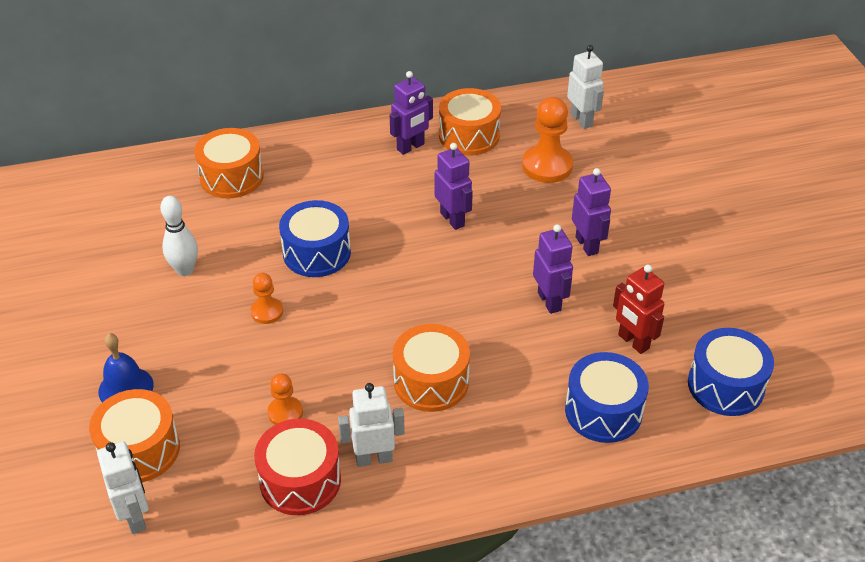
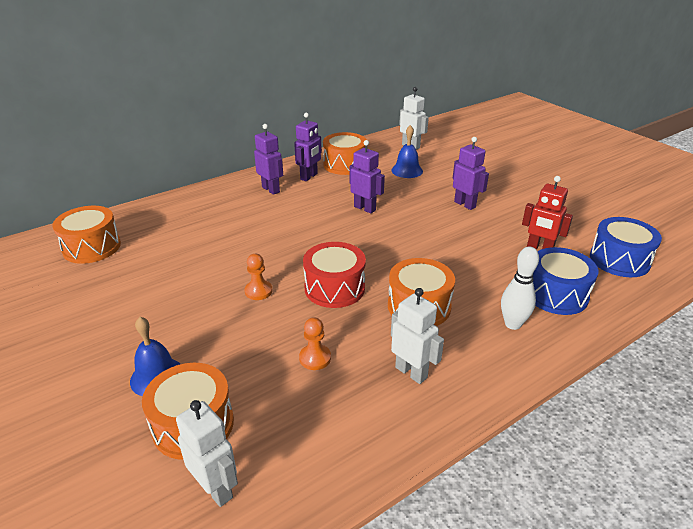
camera: 20 degrees left, 10 degrees down
white bowling pin [160,196,198,276] -> white bowling pin moved to [501,247,539,330]
orange drum [194,128,264,199] -> orange drum moved to [52,206,121,264]
red drum [254,419,341,515] -> red drum moved to [303,242,366,308]
blue drum [279,200,351,277] -> none
white robot [338,383,405,467] -> white robot turned 75 degrees clockwise [391,288,444,384]
orange pawn [522,97,573,183] -> blue bell [391,125,423,178]
purple robot [533,224,573,314] -> purple robot moved to [254,124,283,195]

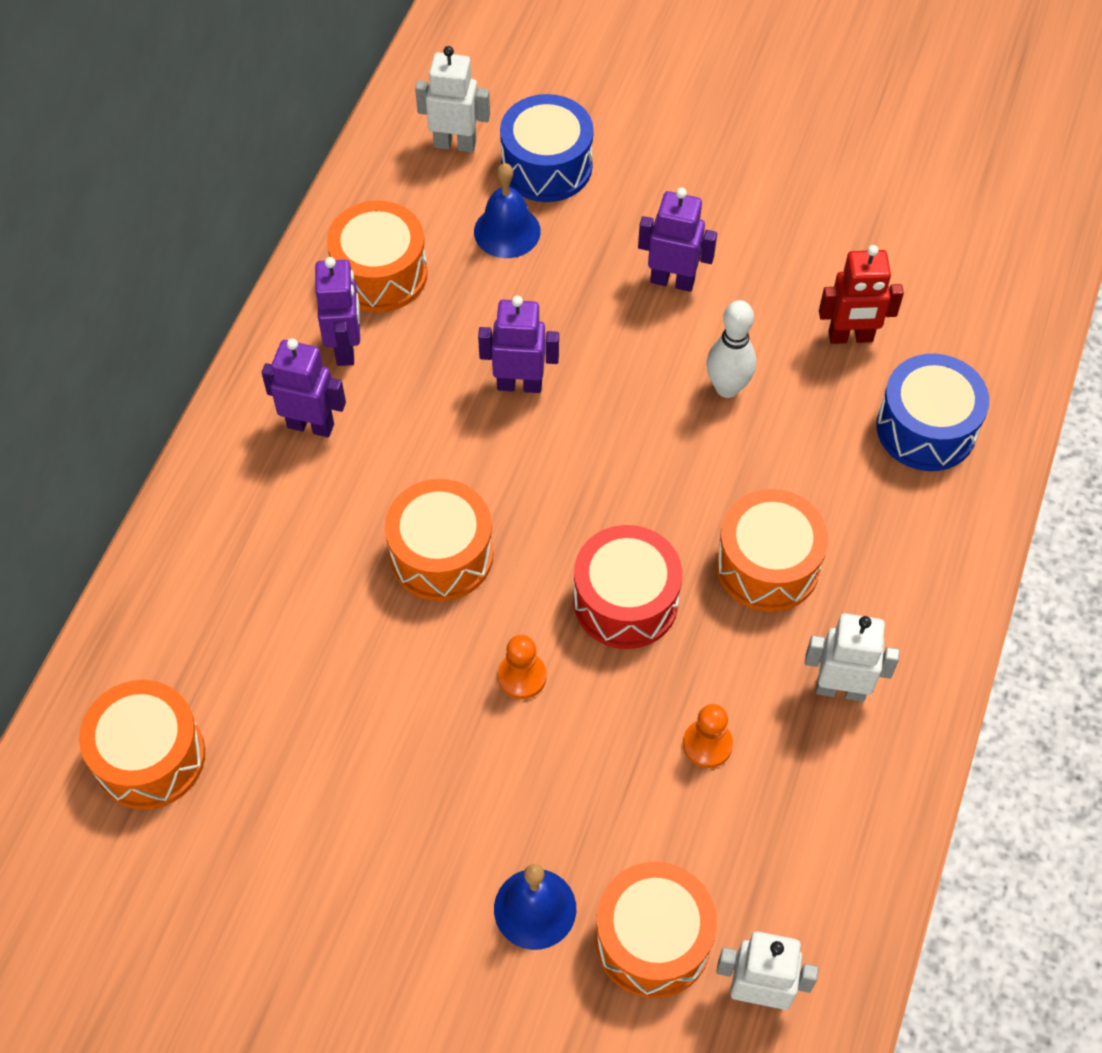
camera: 35 degrees left, 25 degrees up
white bowling pin [501,247,539,330] -> white bowling pin moved to [706,300,756,398]
blue drum [590,217,662,277] -> blue drum moved to [500,94,594,202]
none -> orange drum [385,479,493,601]

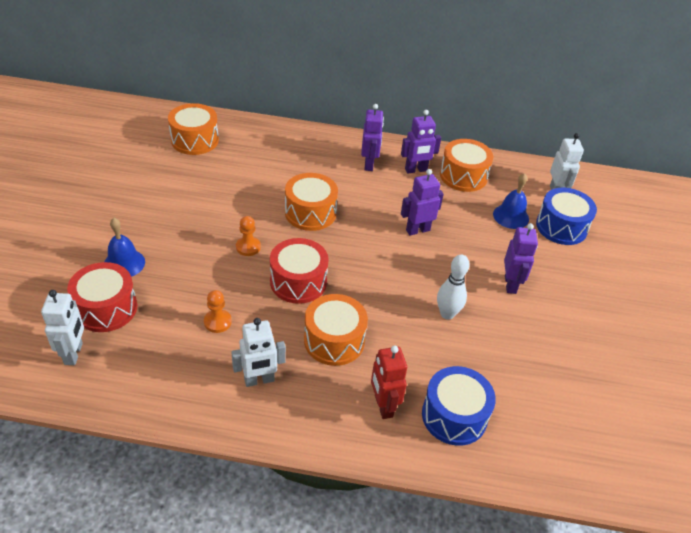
camera: 75 degrees right, 15 degrees down
purple robot [478,296,559,393] -> purple robot turned 105 degrees counterclockwise [401,169,444,236]
orange drum [595,862,717,998] -> red drum [67,262,137,332]
white robot [805,613,900,702] -> white robot turned 75 degrees clockwise [231,318,286,387]
red robot [819,245,904,344] -> red robot moved to [371,346,407,419]

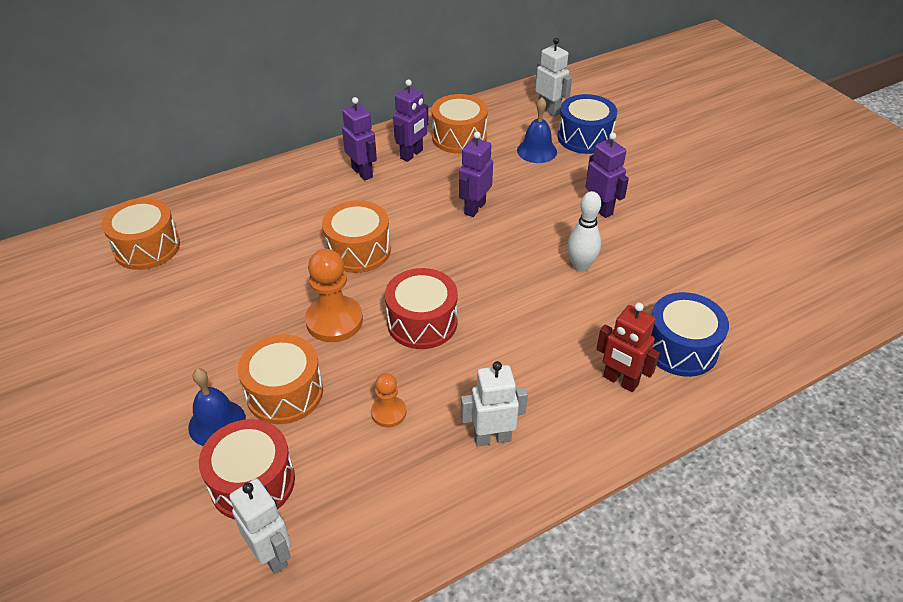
camera: 35 degrees left, 0 degrees up
white robot [231,318,286,387] -> white robot turned 135 degrees counterclockwise [461,361,528,447]
orange pawn [236,216,261,256] -> orange pawn [305,249,363,342], size x1.79
orange drum [304,294,368,366] -> orange drum moved to [238,334,323,424]

